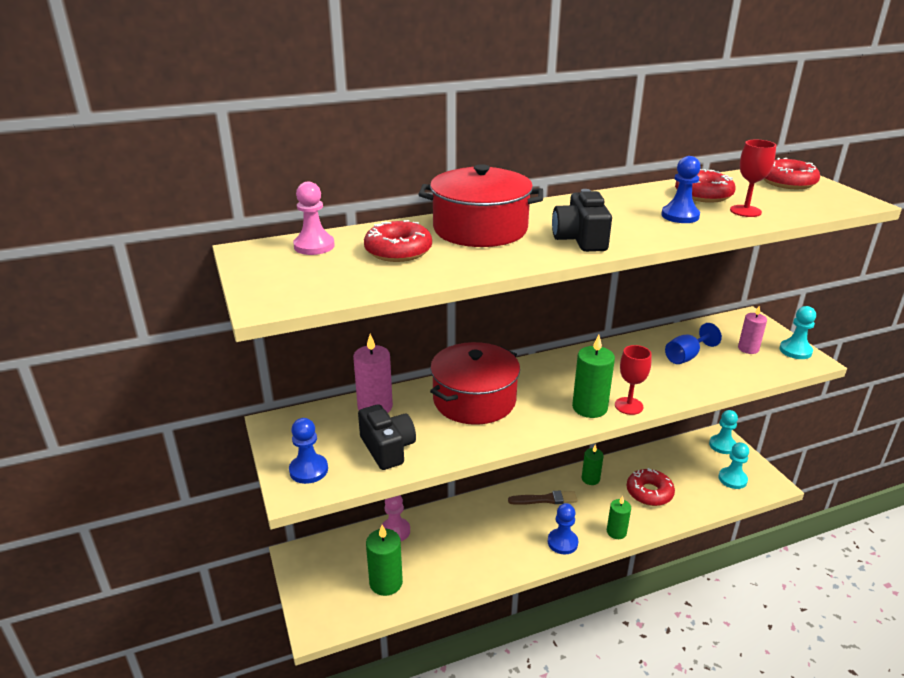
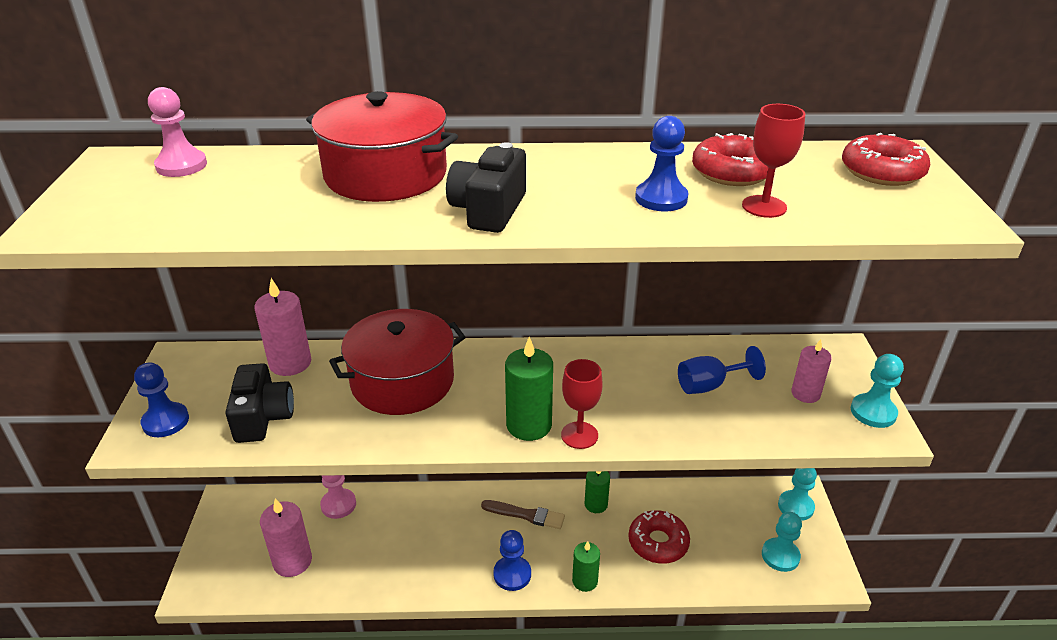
camera: 20 degrees right, 5 degrees up
red donut [364,220,432,262] -> none
green candle [366,525,403,596] -> pink candle [260,498,312,577]

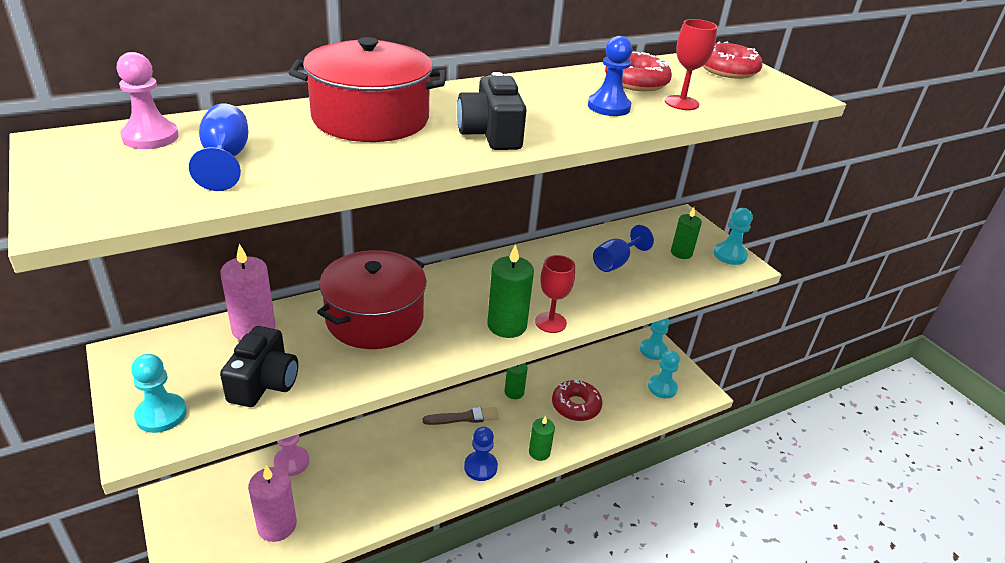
camera: 30 degrees left, 0 degrees up
blue pawn [134,362,189,437] -> turquoise pawn [131,354,187,433]
black camera [226,363,294,443] -> black camera turned 45 degrees clockwise [220,326,298,407]
pink candle [791,339,832,403] -> green candle [671,207,702,259]
none -> blue goblet [189,104,248,191]

